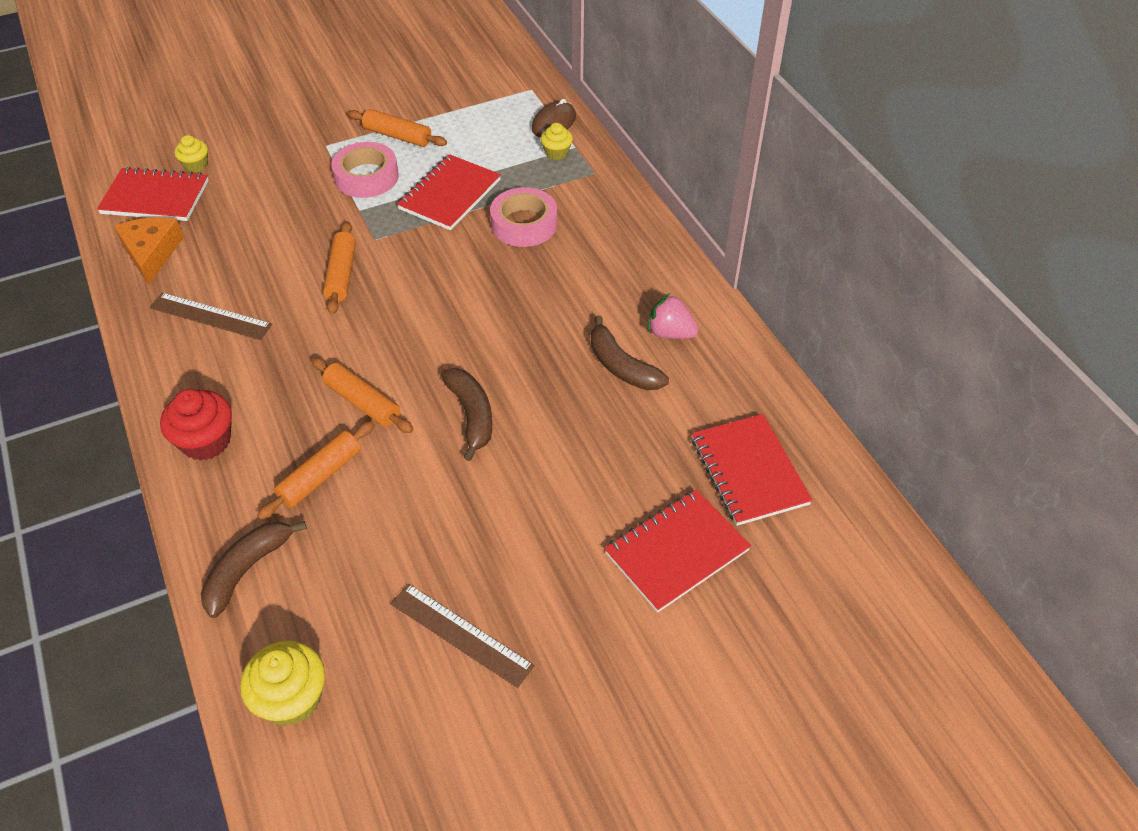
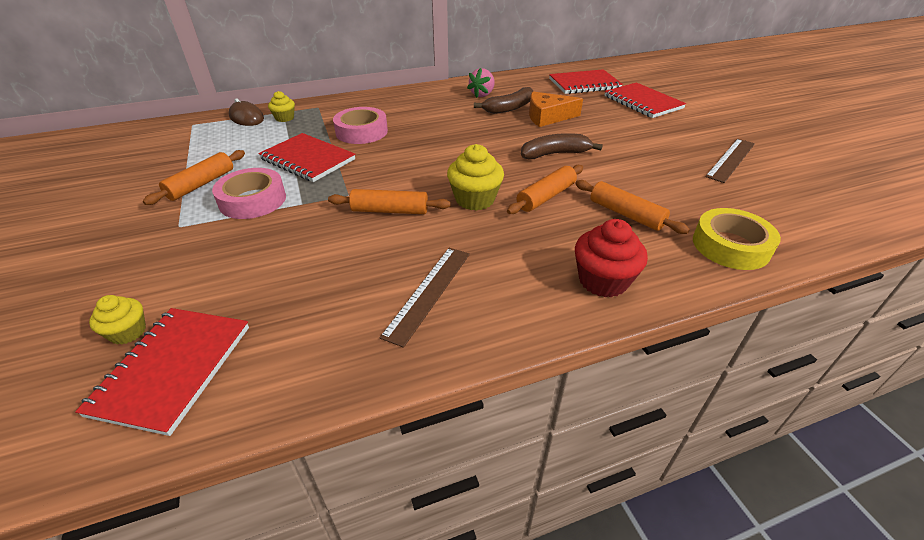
camera: 85 degrees left, 10 degrees down
orange cheese [114,217,184,285] -> orange cheese moved to [529,92,583,127]
brown banana [201,521,307,618] -> yellow tape [693,208,781,270]
yellow cupcake [240,641,325,726] -> yellow cupcake moved to [447,144,504,211]

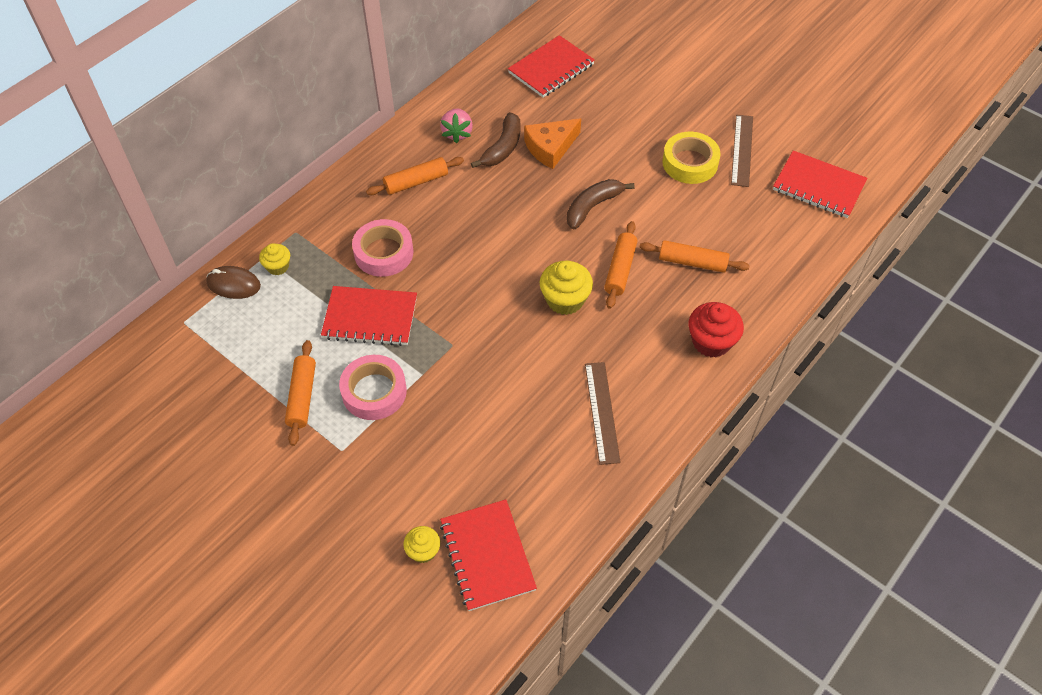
camera: 30 degrees left, 15 degrees up
orange rolling pin [328,189,451,214] -> orange rolling pin moved to [366,157,464,195]
red notebook [604,82,686,118] -> red notebook moved to [773,150,867,218]
yellow tape [693,208,781,270] -> yellow tape moved to [662,132,721,184]

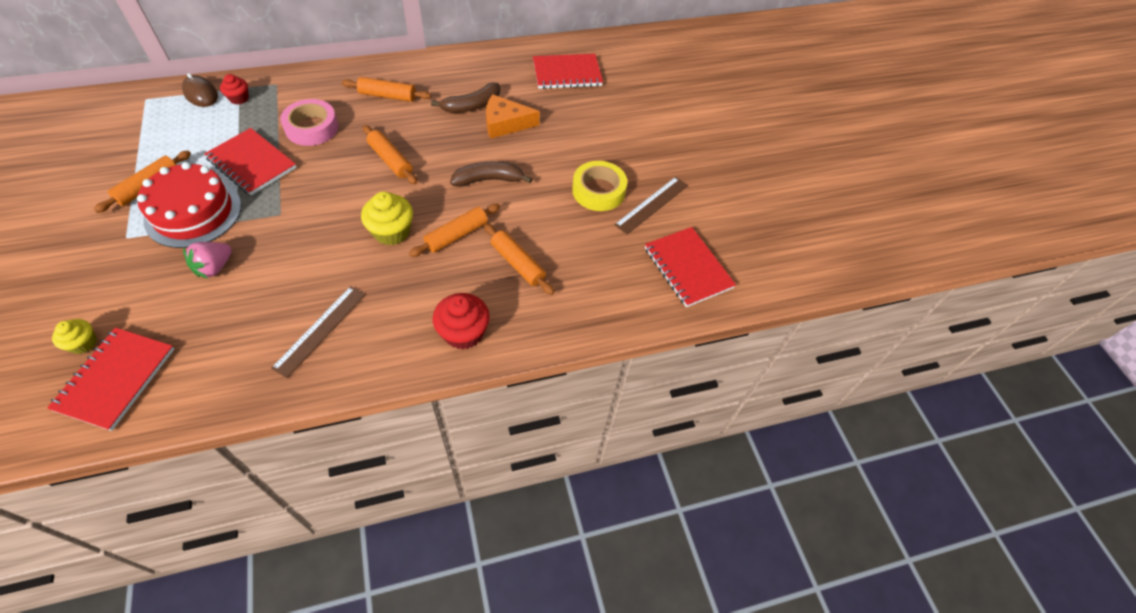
camera: 30 degrees right, 0 degrees up
yellow cupcake [259,243,290,275] -> red cupcake [220,74,249,105]
pink tape [339,355,407,420] -> red cake [137,162,241,248]
pink strawberry [440,108,473,143] -> pink strawberry moved to [183,242,232,279]
none -> orange rolling pin [363,125,417,184]

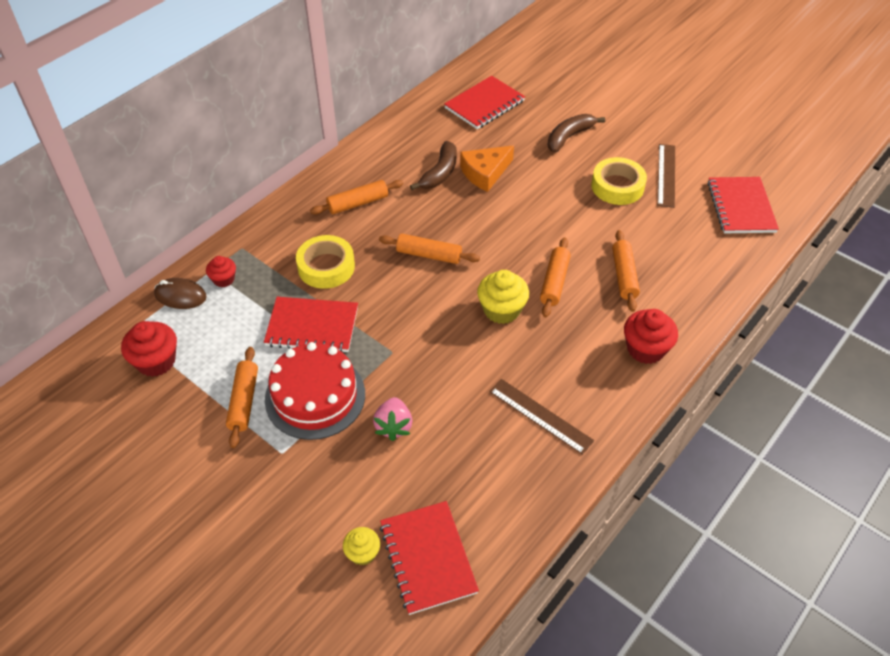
camera: 30 degrees left, 5 degrees down
brown ruler [271,286,366,378] -> brown ruler turned 45 degrees counterclockwise [489,379,594,455]
pink tape [280,99,338,146] -> yellow tape [296,235,355,289]
brown banana [450,162,532,187] -> brown banana moved to [547,114,605,153]
orange rolling pin [484,223,554,295] -> orange rolling pin turned 75 degrees clockwise [612,230,640,312]
red notebook [645,227,736,307] -> red notebook turned 60 degrees clockwise [708,177,779,233]
none -> red cupcake [121,321,177,377]

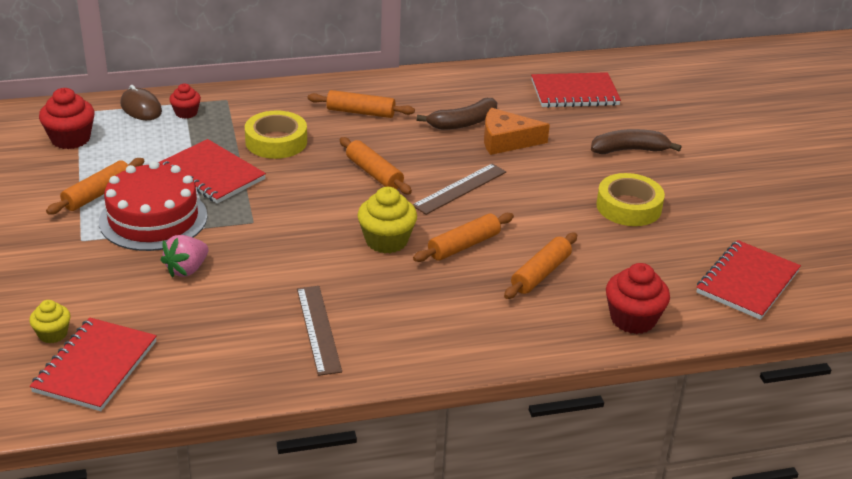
camera: 35 degrees right, 15 degrees down
red cupcake [624,309,678,364] -> red cupcake moved to [606,263,670,334]
brown ruler [658,144,675,208] -> brown ruler moved to [412,163,506,215]

